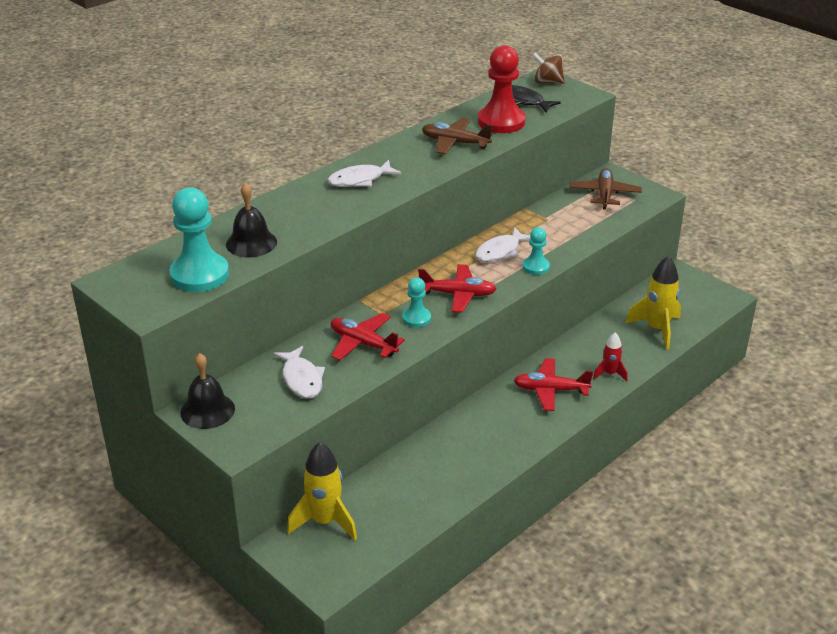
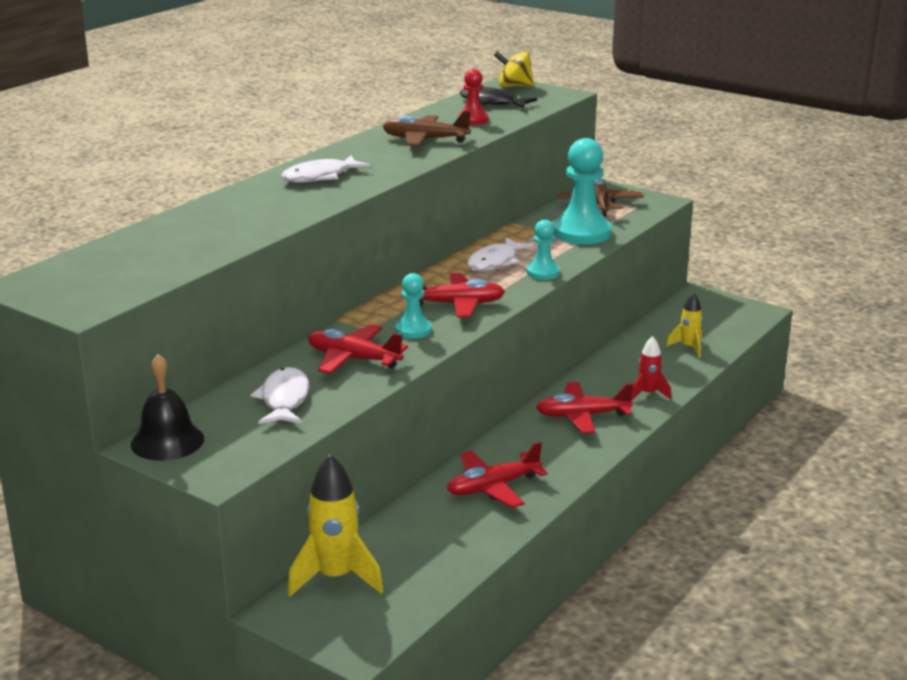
camera: 10 degrees left, 10 degrees down
turquoise pawn [169,188,229,292] -> turquoise pawn moved to [553,138,611,244]
black bell [226,183,277,257] -> none
white fish [273,346,325,399] -> white fish turned 150 degrees counterclockwise [251,367,309,424]
red pawn [478,45,525,133] -> red pawn [458,69,489,125], size x0.54
brown spinning top [532,53,565,84] -> yellow spinning top [494,51,534,87]
yellow rocket [625,256,681,350] -> yellow rocket [666,293,703,358], size x0.56
none -> red plane [447,442,548,508]

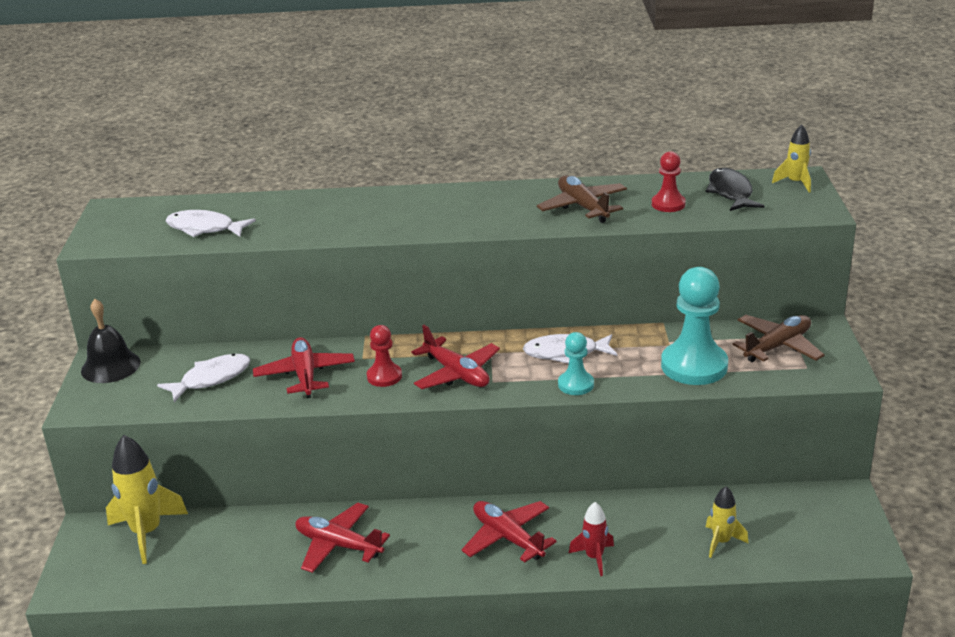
camera: 55 degrees right, 5 degrees up
white fish [281,156,371,183] -> white fish moved to [165,210,256,237]
turquoise pawn [395,273,432,339] -> red pawn [367,325,402,387]
yellow spinning top [494,51,534,87] -> yellow rocket [772,124,811,192]

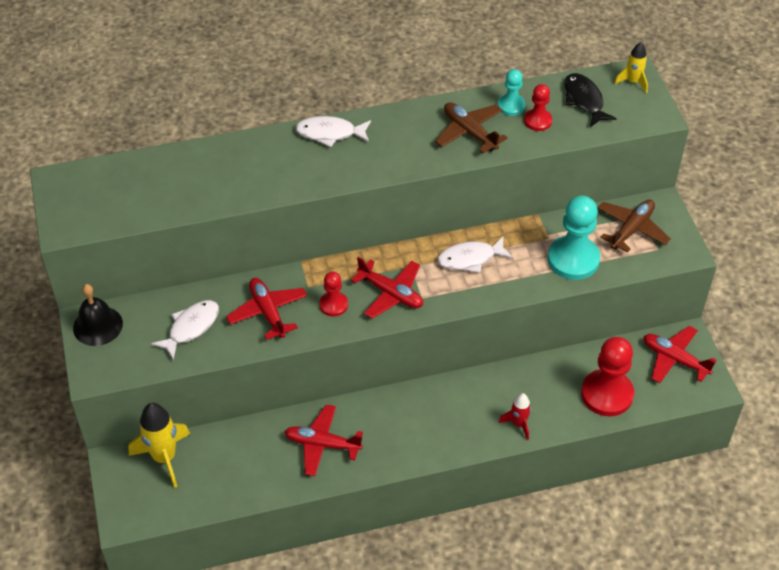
camera: 15 degrees left, 20 degrees up
white fish [165,210,256,237] -> white fish moved to [295,116,371,147]
red plane [461,501,557,563] -> red plane moved to [644,326,716,383]
turquoise pawn [558,332,594,395] -> turquoise pawn moved to [498,69,525,116]
yellow rocket [706,486,749,558] -> red pawn [581,337,634,417]

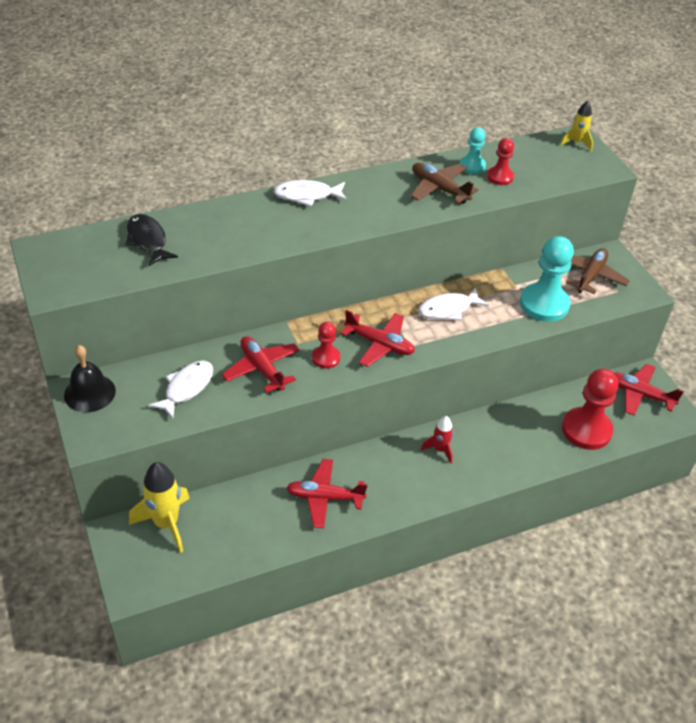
camera: 10 degrees left, 5 degrees down
red rocket [499,393,531,440] -> red rocket moved to [421,416,453,464]
black fish [564,73,617,127] -> black fish moved to [125,214,178,266]

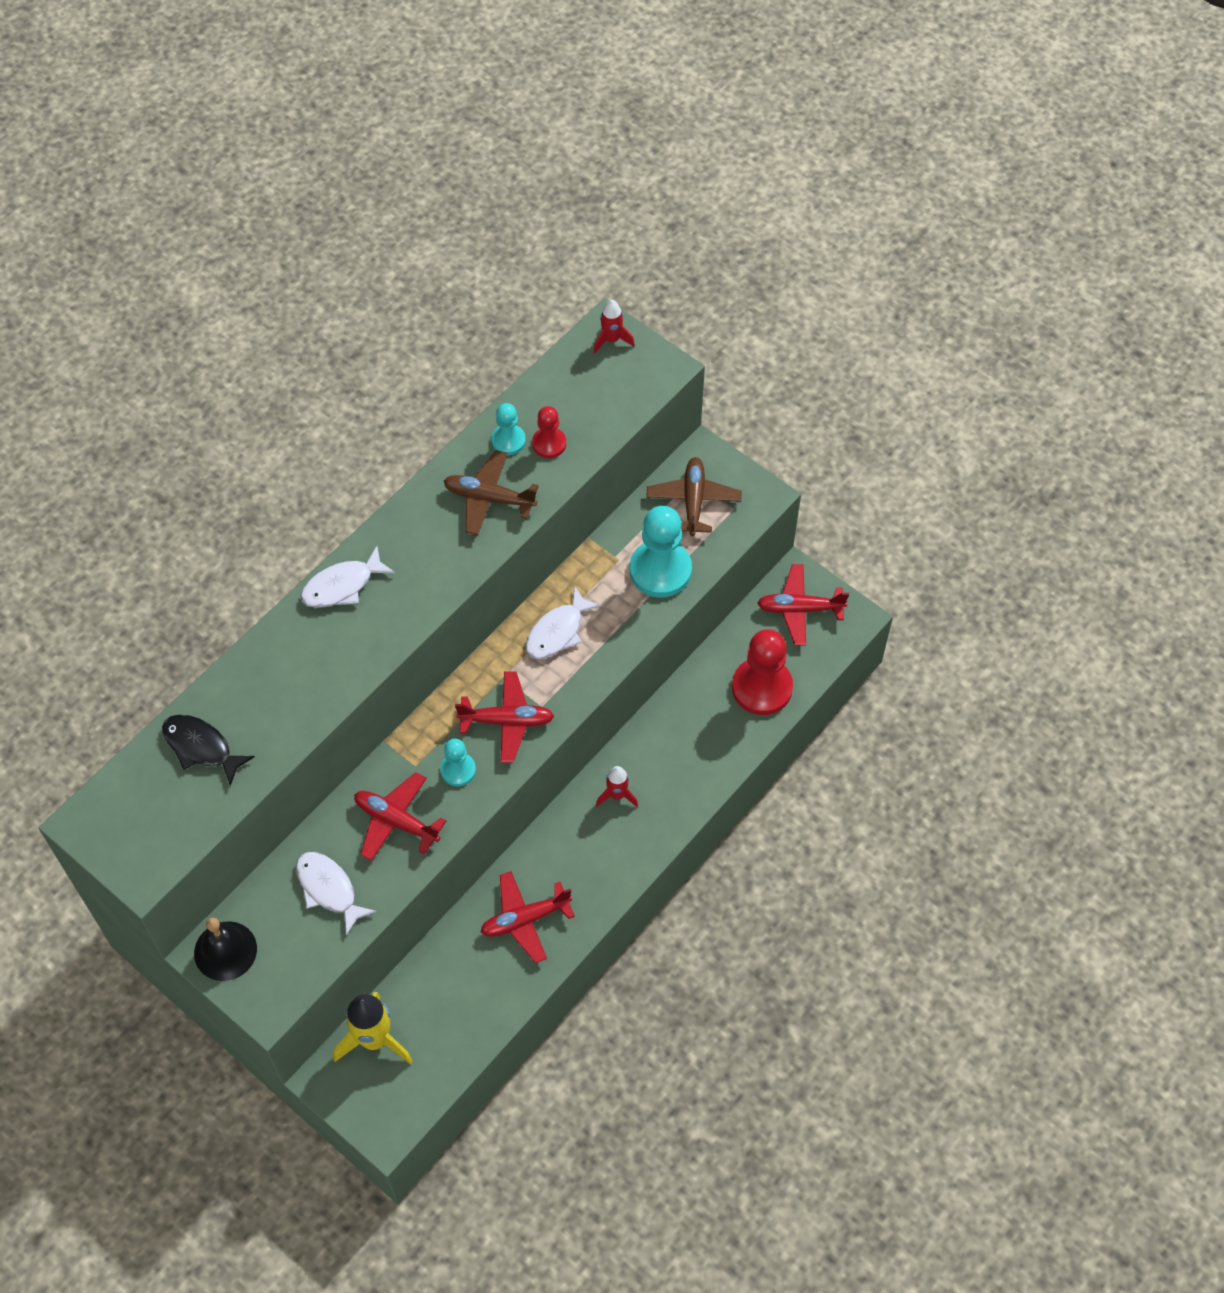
camera: 25 degrees left, 15 degrees up
white fish [148,361,213,419] -> white fish turned 45 degrees counterclockwise [296,852,376,936]
red pawn [312,322,340,369] -> turquoise pawn [440,739,476,786]
yellow rocket [560,101,593,151] -> red rocket [594,300,635,353]

